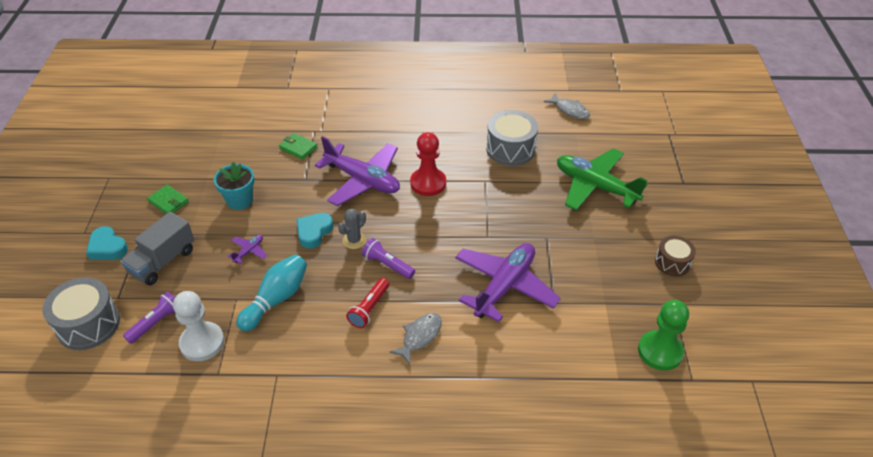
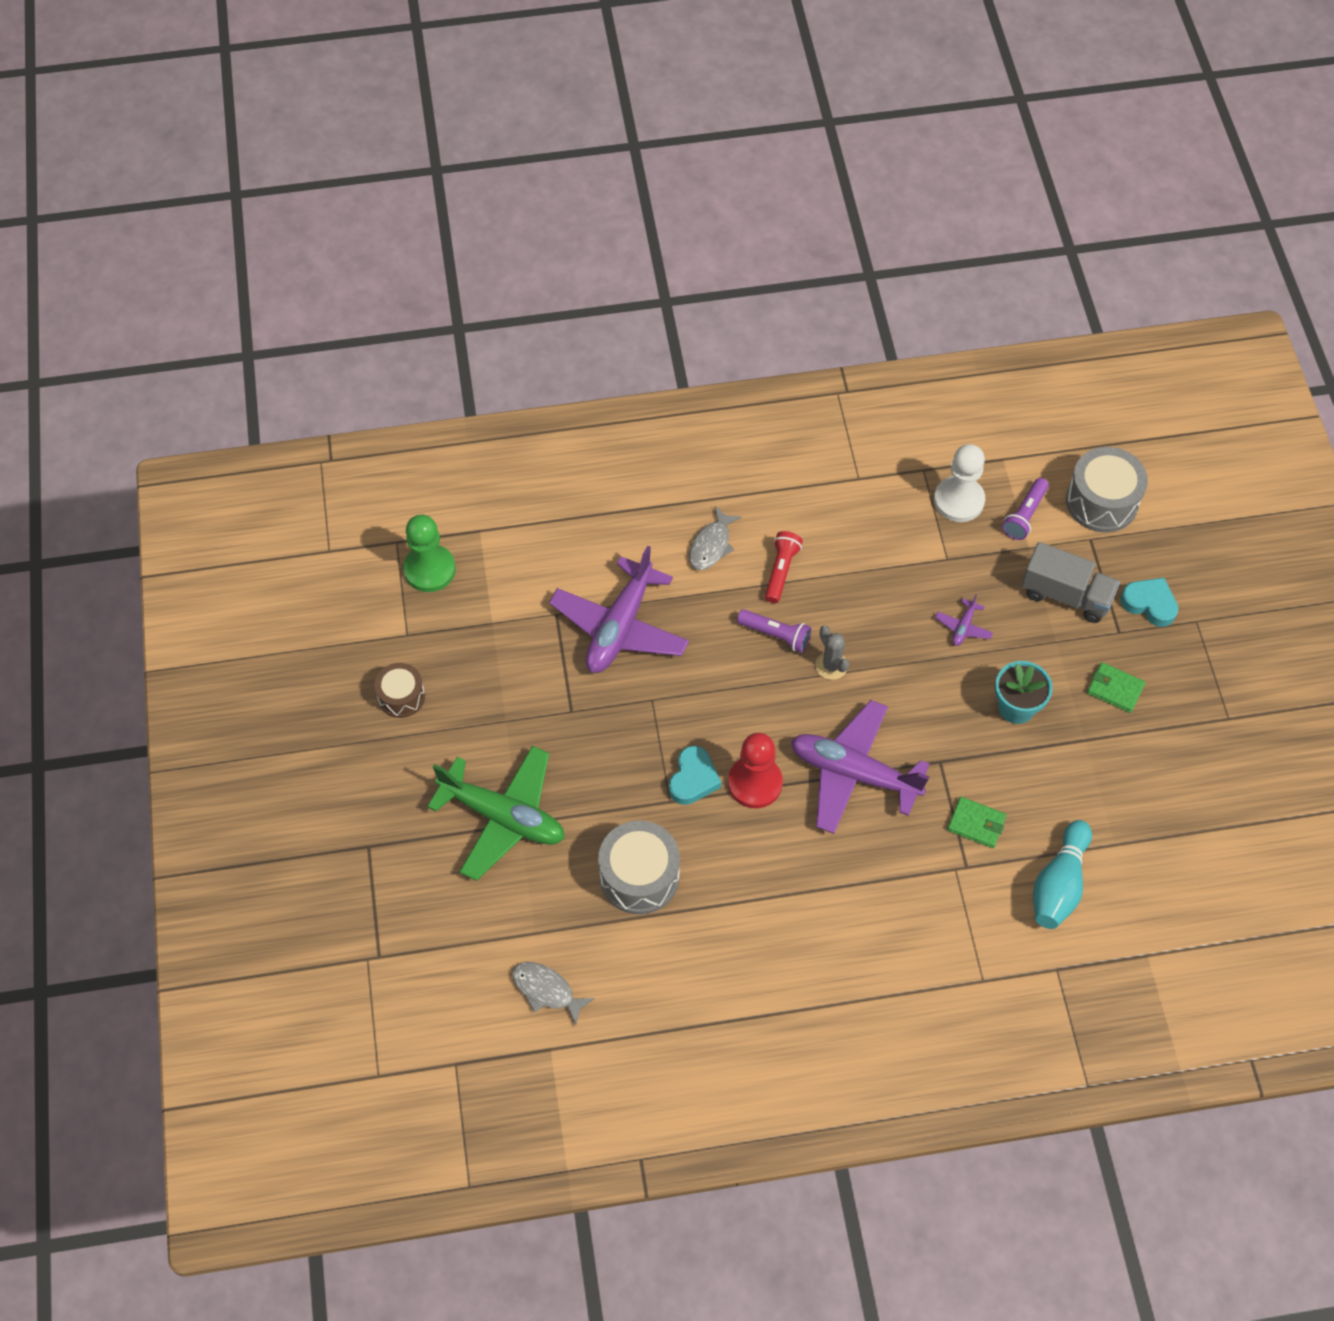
camera: 170 degrees right, 15 degrees up
grey truck [120,212,195,285] -> grey truck turned 90 degrees clockwise [1021,542,1120,623]
turquoise bowling pin [236,254,307,331] -> turquoise bowling pin moved to [1033,820,1092,929]
turquoise heart [296,213,333,249] -> turquoise heart moved to [669,746,721,805]
grey cactus [338,208,366,249] -> grey cactus turned 60 degrees counterclockwise [815,625,849,680]

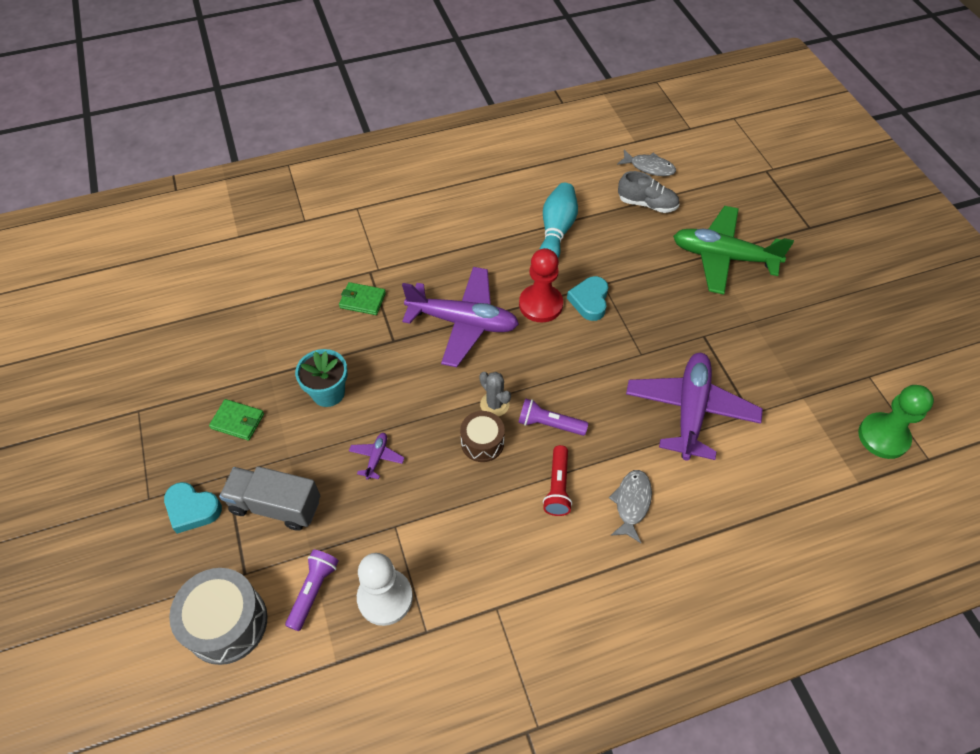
camera: 170 degrees right, 5 degrees down
brown drum [374,663,425,718] -> brown drum moved to [460,411,505,462]
grey drum [598,820,680,914] -> none
turquoise bowling pin [1033,820,1092,929] -> turquoise bowling pin moved to [539,183,578,258]
none -> grey shoe [618,171,680,213]

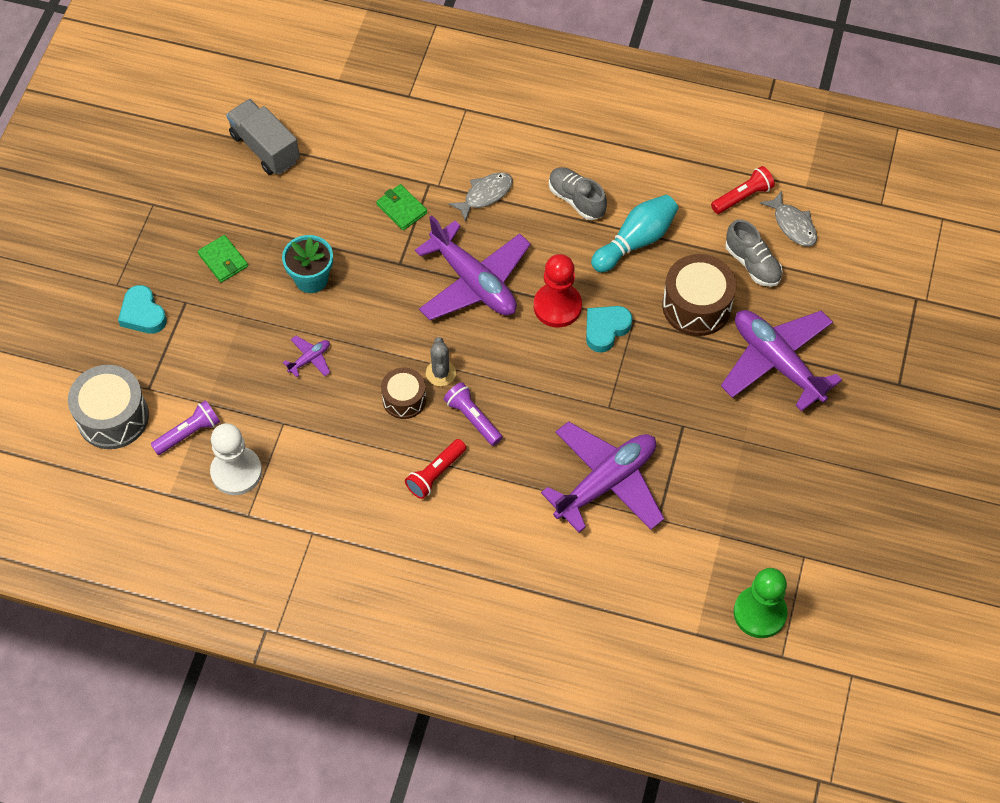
camera: 35 degrees right, 5 degrees up
grey truck [219,466,320,531] -> grey truck moved to [226,99,300,175]
grey fish [609,470,652,543] -> grey fish moved to [448,172,513,222]
green plane [673,206,794,295] -> purple plane [721,310,842,412]
none -> grey shoe [549,167,607,220]
none -> brown drum [662,254,736,336]
none -> red flashlight [711,166,775,214]

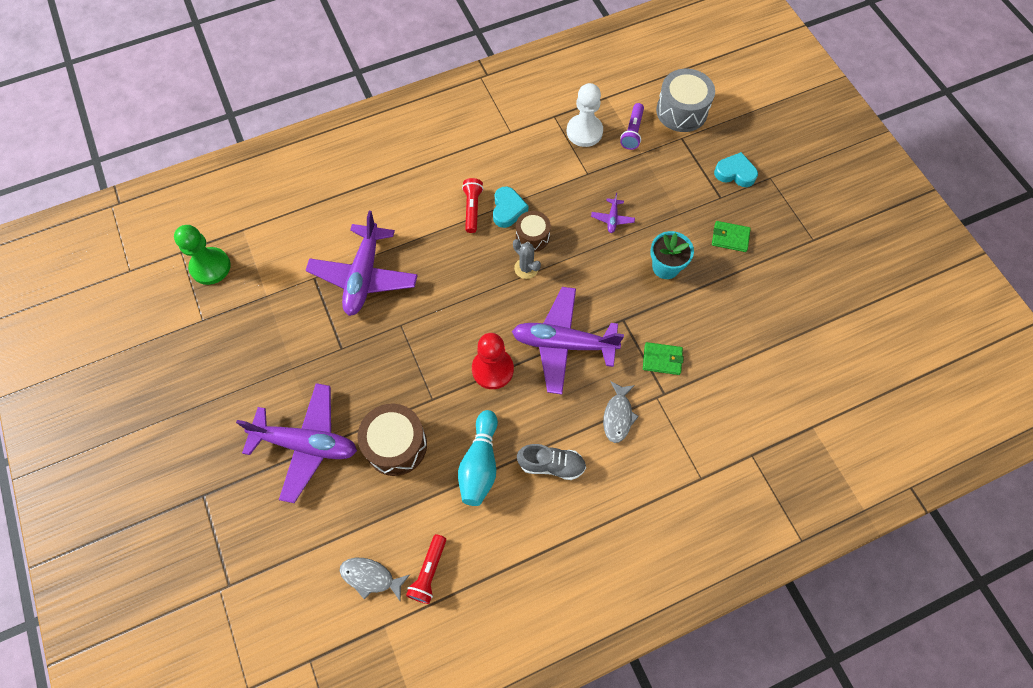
camera: 140 degrees right, 5 degrees up
grey truck [226,99,300,175] -> none
purple flashlight [444,382,503,446] -> none
turquoise heart [586,306,633,353] -> turquoise heart moved to [493,186,528,228]
grey shoe [726,219,783,287] -> none

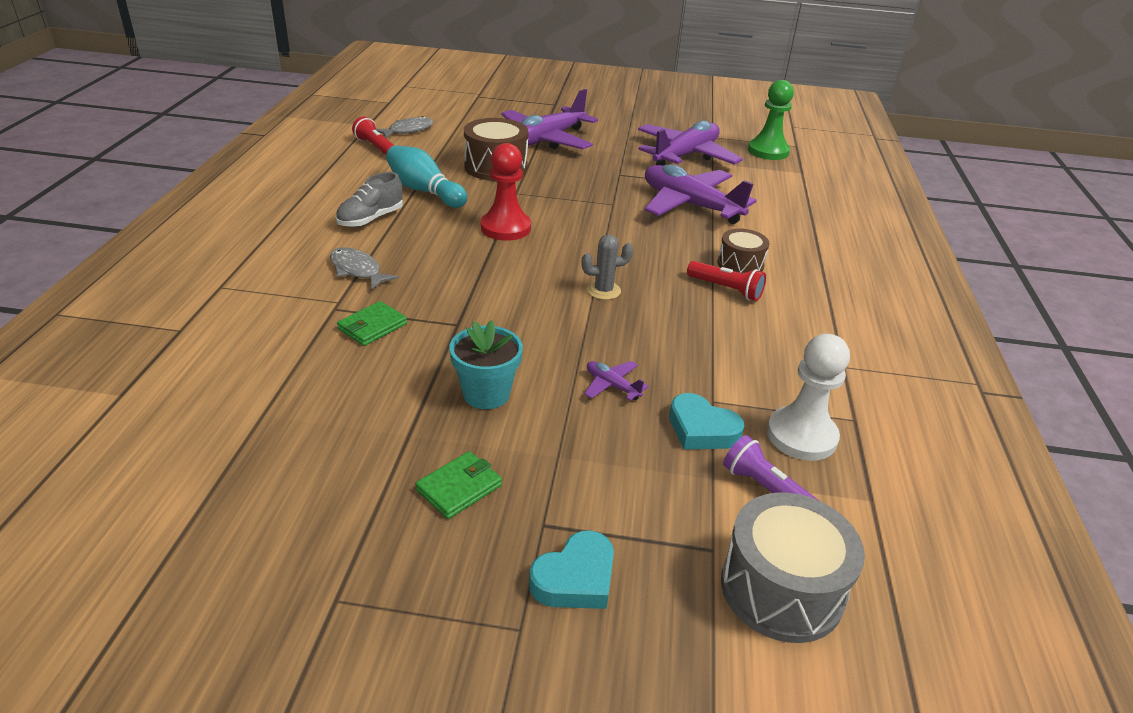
camera: 120 degrees right, 30 degrees down
turquoise heart [493,186,528,228] -> turquoise heart moved to [669,393,744,449]
purple plane [512,287,624,394] -> purple plane moved to [638,121,743,166]
brown drum [516,211,551,252] -> brown drum moved to [718,228,769,273]

